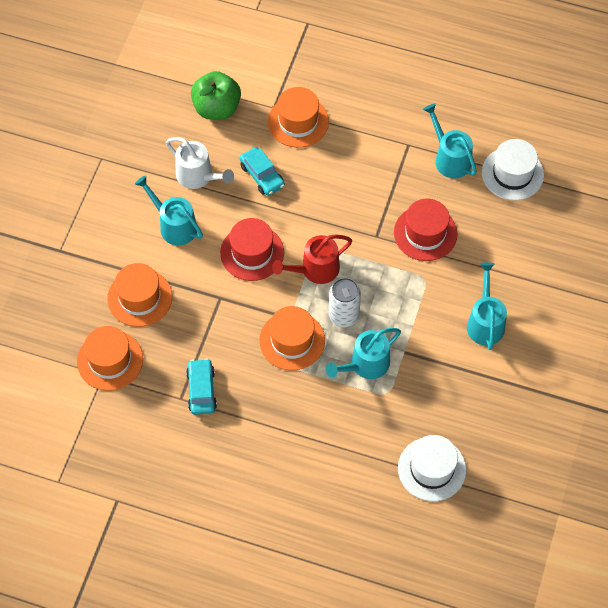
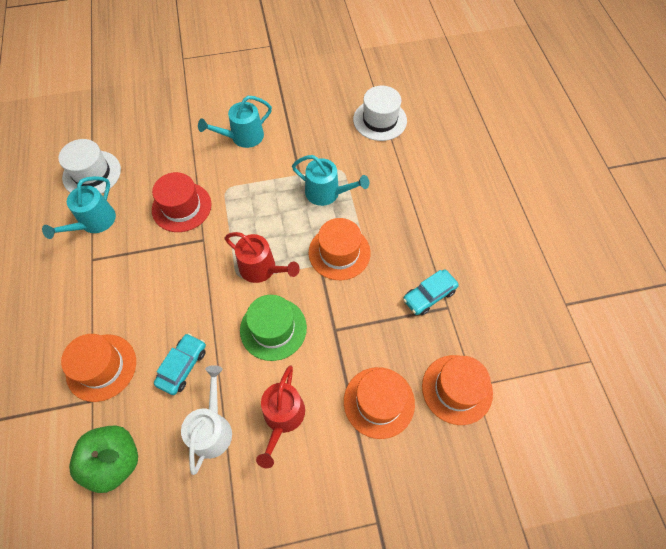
camera: 120 degrees left, 0 degrees up
turquoise watering can [135,175,203,246] -> red watering can [256,365,305,468]
red hat [220,218,284,281] -> green hat [240,295,307,361]
white can [329,278,361,327] -> none

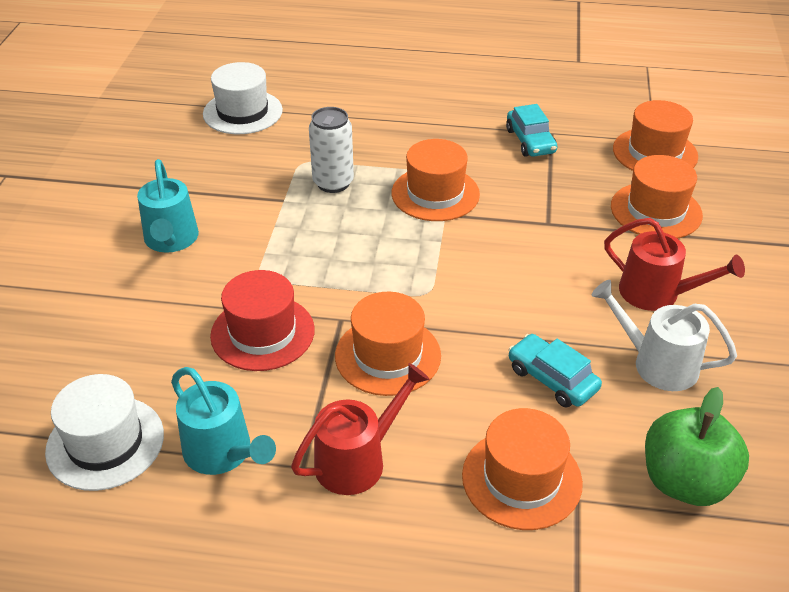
camera: 70 degrees left, 20 degrees down
red watering can [225,232,300,283] -> red watering can moved to [291,363,430,495]
green hat [240,295,307,361] -> none
turquoise watering can [292,155,369,206] -> white can [309,107,354,193]
none -> orange hat [335,292,441,396]

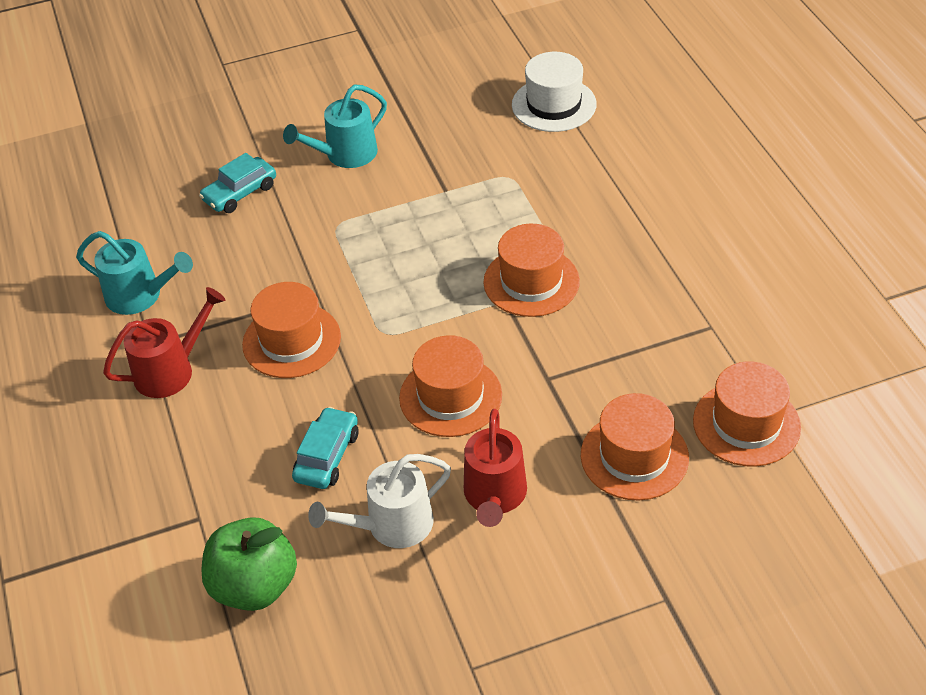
camera: 65 degrees right, 5 degrees up
white hat [45,374,164,491] -> none
turquoise watering can [171,367,276,475] -> turquoise watering can turned 90 degrees counterclockwise [76,231,193,315]
red hat [210,270,315,371] -> none
red watering can [291,363,430,495] -> red watering can turned 60 degrees counterclockwise [103,287,225,398]
white can [309,107,354,193] -> none
orange hat [462,408,583,530] -> orange hat moved to [399,335,502,437]
turquoise car [506,104,557,157] -> turquoise car moved to [199,153,276,213]
white watering can [591,280,737,391] -> white watering can turned 120 degrees counterclockwise [308,454,451,548]

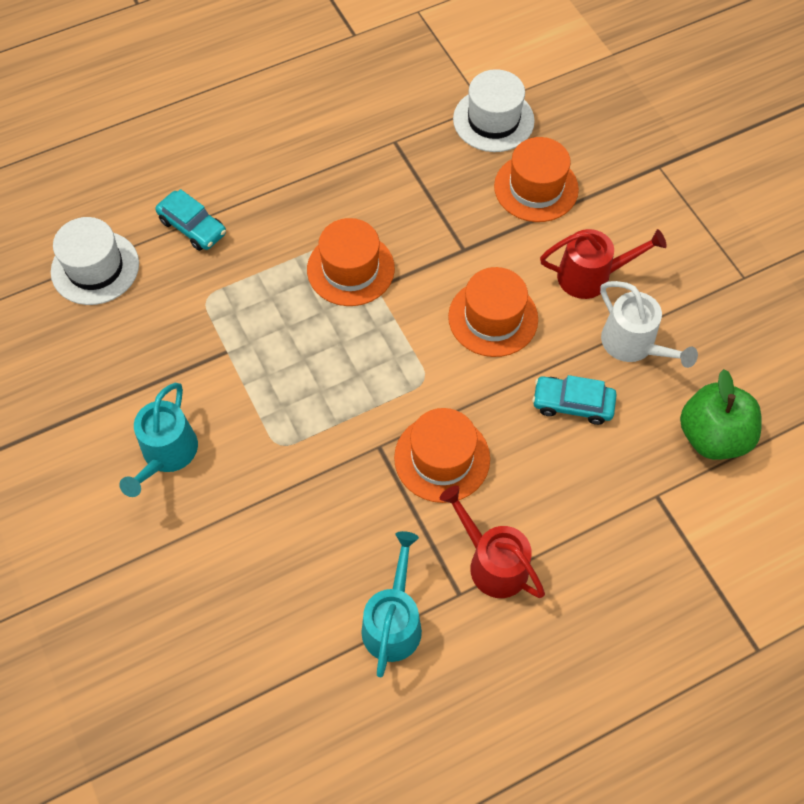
camera: 100 degrees left, 15 degrees up
turquoise car [199,153,276,213] -> turquoise car moved to [155,189,226,251]
turquoise watering can [283,84,387,168] -> turquoise watering can turned 60 degrees clockwise [119,383,198,497]
orange hat [693,361,801,467] -> white hat [453,69,535,152]

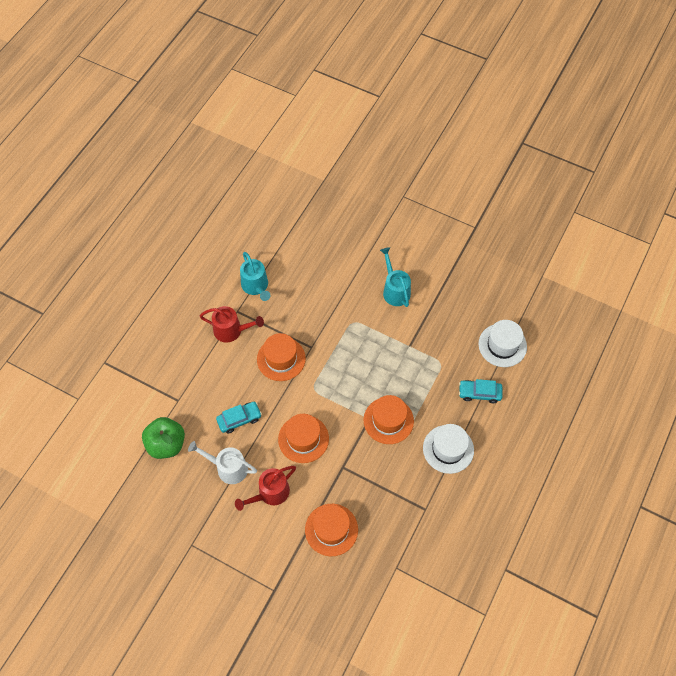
camera: 145 degrees right, 0 degrees up
white hat [453,69,535,152] -> white hat moved to [423,424,474,474]

